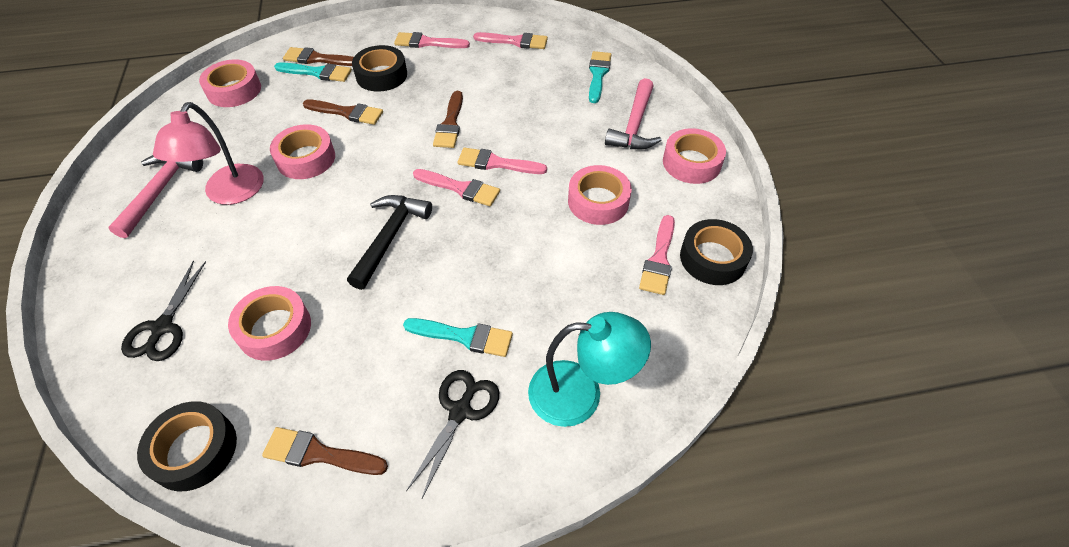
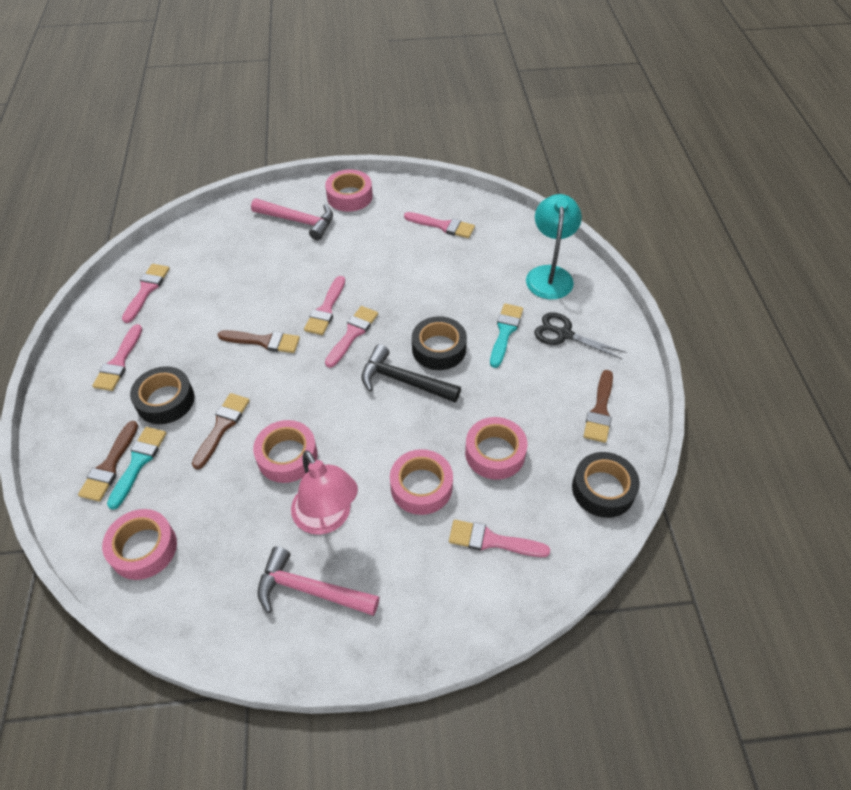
camera: 85 degrees left, 0 degrees up
black scissors [121,261,206,361] -> pink brush [449,520,550,557]
pink lamp [153,102,264,205] -> pink lamp turned 45 degrees clockwise [291,450,358,535]
pink tape [568,165,632,225] -> pink tape moved to [390,449,453,515]
turquoise brush [589,51,611,103] -> none
black tape [680,219,753,285] -> black tape moved to [412,316,467,370]

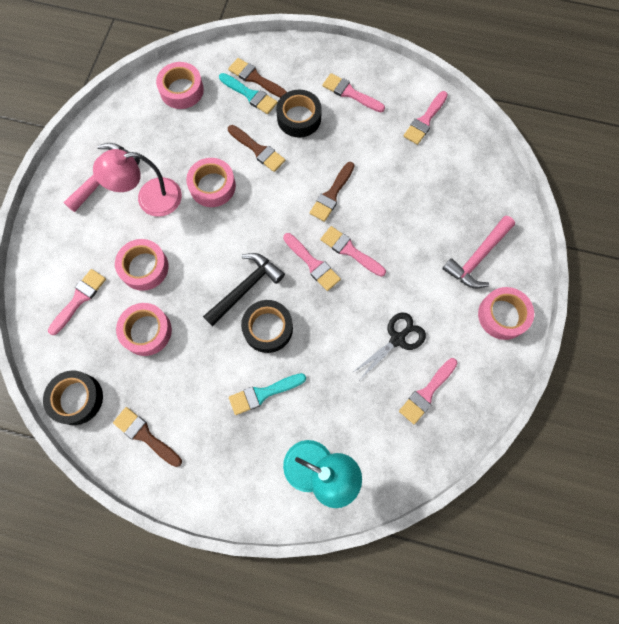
camera: 110 degrees right, 20 degrees up
pink brush [122,264,170,323] -> pink brush turned 90 degrees clockwise [403,91,448,145]
turquoise brush [490,303,523,368] -> turquoise brush turned 120 degrees clockwise [229,373,306,415]
black scissors [534,312,626,360] -> black scissors moved to [352,312,426,378]

